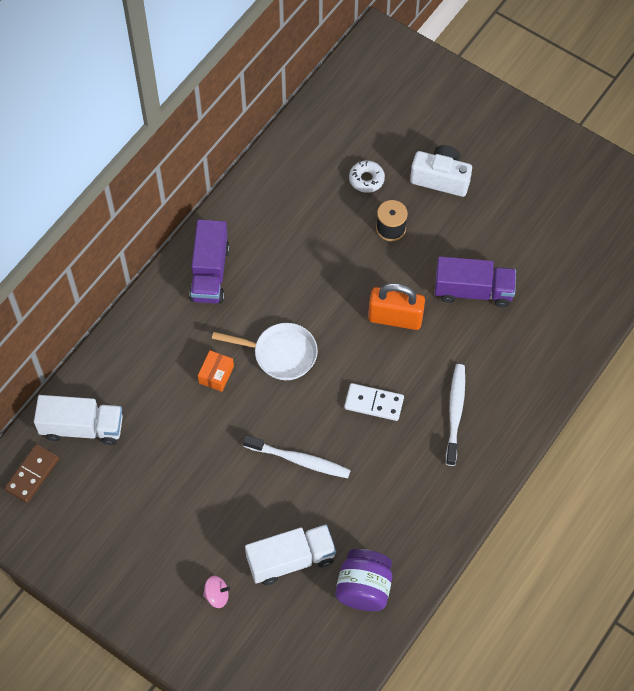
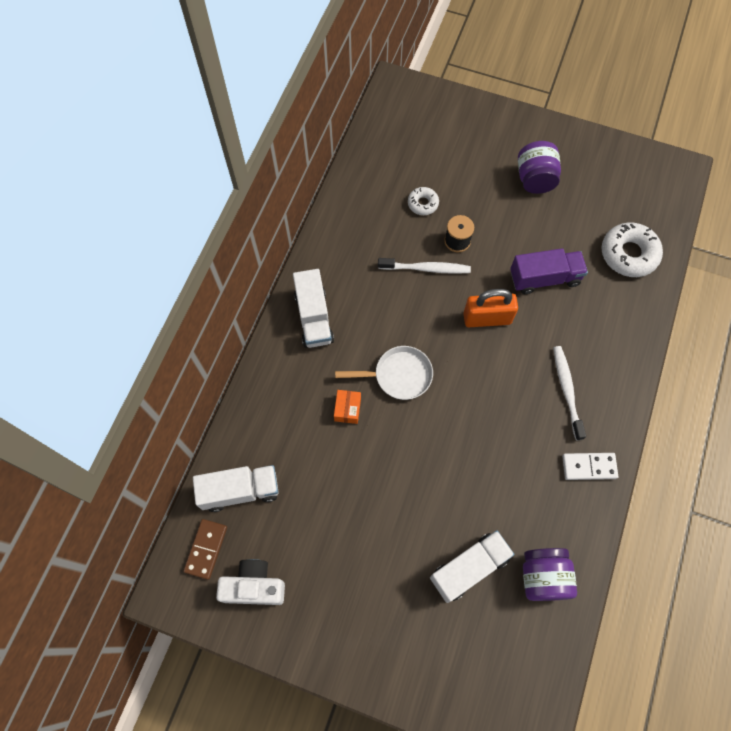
camera: 15 degrees left, 5 degrees up
purple truck [189,219,230,304] -> white truck [293,269,334,348]
pink spinning top [203,576,230,608] -> none
white toothbrush [243,435,351,478] -> white toothbrush moved to [378,258,471,274]
white domino [344,383,404,421] -> white domino moved to [562,453,618,480]
white camera [410,145,472,197] -> white camera moved to [216,559,285,605]
none -> purple jar [518,141,561,194]
none -> white donut [601,222,663,277]

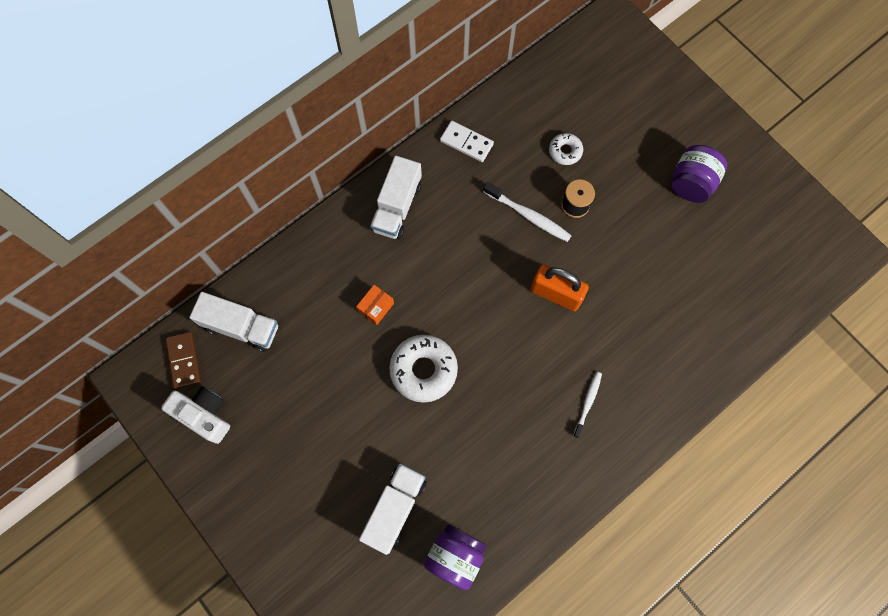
camera: 30 degrees right, 5 degrees up
brown domino [183,519,227,580] -> brown domino turned 60 degrees counterclockwise [165,332,201,389]
white pan [335,346,433,400] -> none
white truck [430,530,514,603] -> white truck turned 60 degrees counterclockwise [359,463,427,555]
purple truck [510,248,588,294] -> none
white toothbrush [553,346,586,441] -> white toothbrush [573,372,602,438], size x0.66
white domino [562,453,618,480] -> white domino moved to [440,121,494,162]
white donut [601,222,663,277] -> white donut moved to [389,335,458,403]

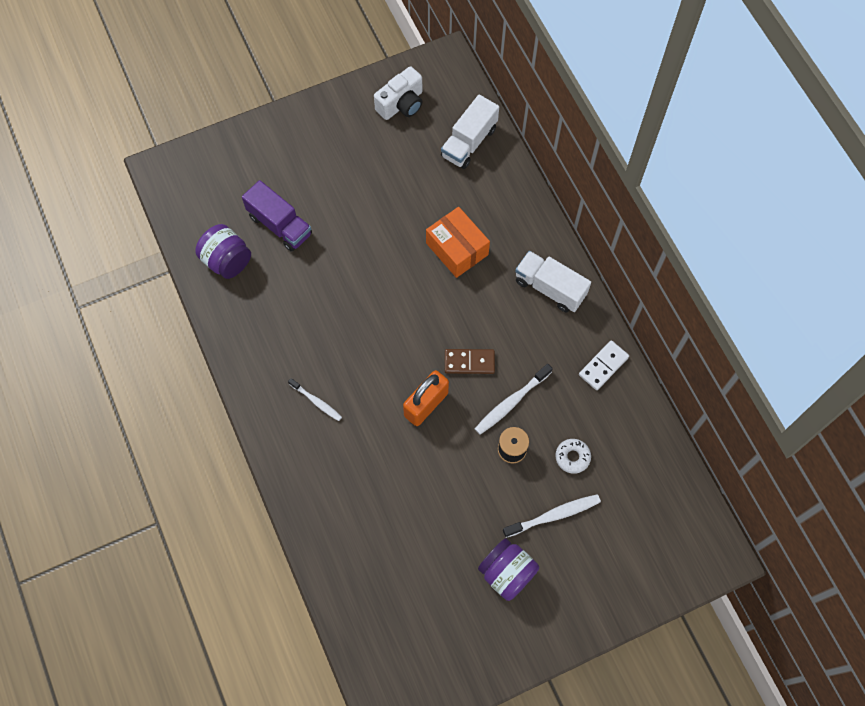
camera: 105 degrees right, 5 degrees down
brown domino [165,332,201,389] -> brown domino moved to [445,349,495,374]
orange box [356,285,394,325] -> orange box [426,207,490,278], size x1.87
white truck [359,463,427,555] -> purple truck [242,180,312,252]
white donut [389,335,458,403] -> none
none -> white toothbrush [503,494,601,538]

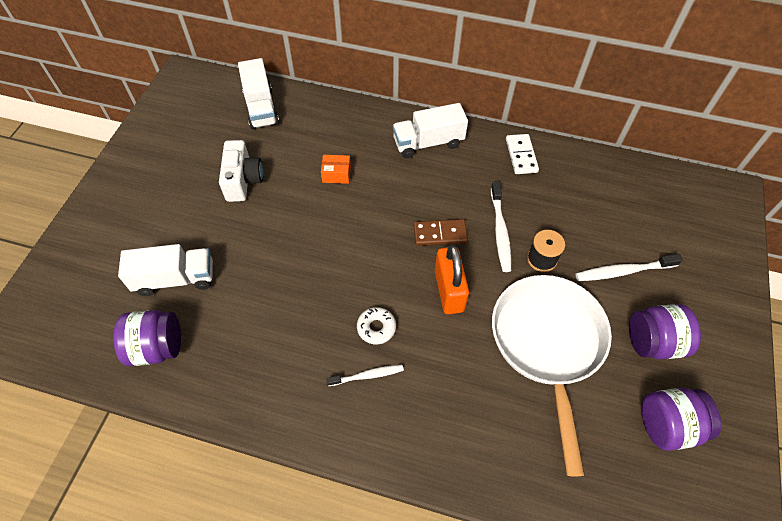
camera: 50 degrees left, 10 degrees down
purple truck [242,180,312,252] -> white truck [118,244,213,296]
white camera [374,66,422,120] -> white camera moved to [219,140,263,202]
orange box [426,207,490,278] -> orange box [321,155,351,184], size x0.53
brown domino [445,349,495,374] -> brown domino turned 45 degrees clockwise [413,219,468,246]
white toothbrush [503,494,601,538] -> white toothbrush turned 120 degrees counterclockwise [576,254,683,281]
white donut [555,439,591,474] -> white donut moved to [357,307,396,344]
none -> white pan [492,275,612,476]
none -> purple jar [642,388,721,451]

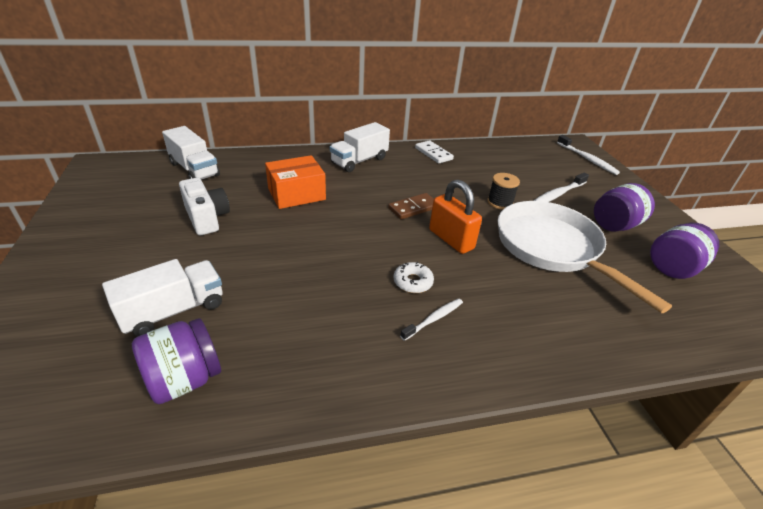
camera: 30 degrees left, 20 degrees down
orange box [321,155,351,184] -> orange box [265,155,326,209], size x1.87
white toothbrush [491,181,511,272] -> white toothbrush moved to [557,135,620,175]

